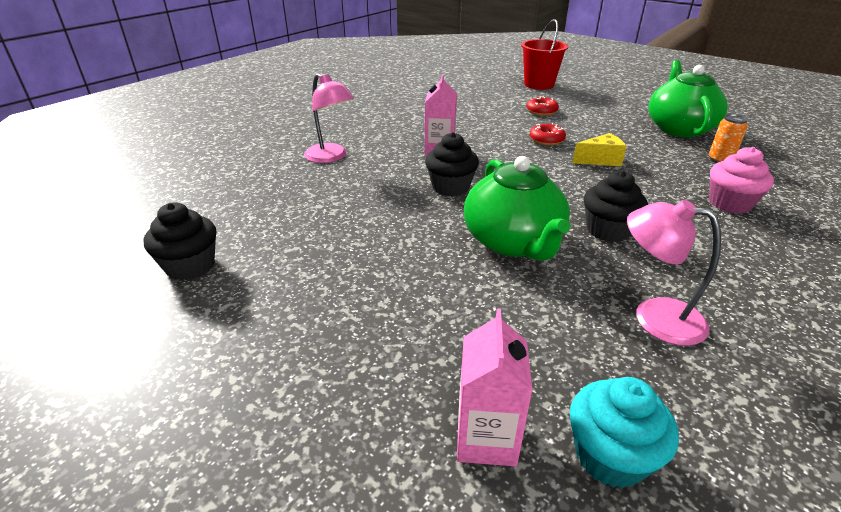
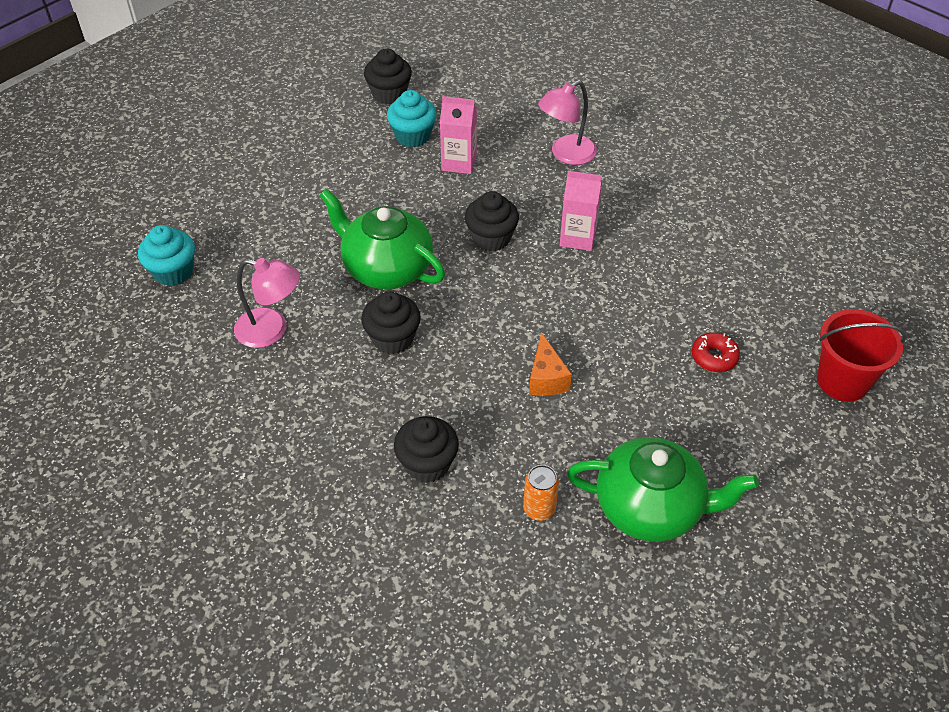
camera: 95 degrees right, 15 degrees up
pink carton [457,309,533,466] -> pink carton moved to [440,96,477,174]
green teapot [464,156,570,261] -> green teapot turned 45 degrees clockwise [320,189,445,289]
red donut [530,123,566,145] -> none
yellow cheese [572,133,627,166] -> orange cheese [529,333,572,396]
pink lamp [627,200,721,346] -> pink lamp turned 75 degrees clockwise [234,258,300,348]
pink cupcake [709,147,774,214] -> black cupcake [394,416,459,483]
none -> turquoise cupcake [387,90,437,147]

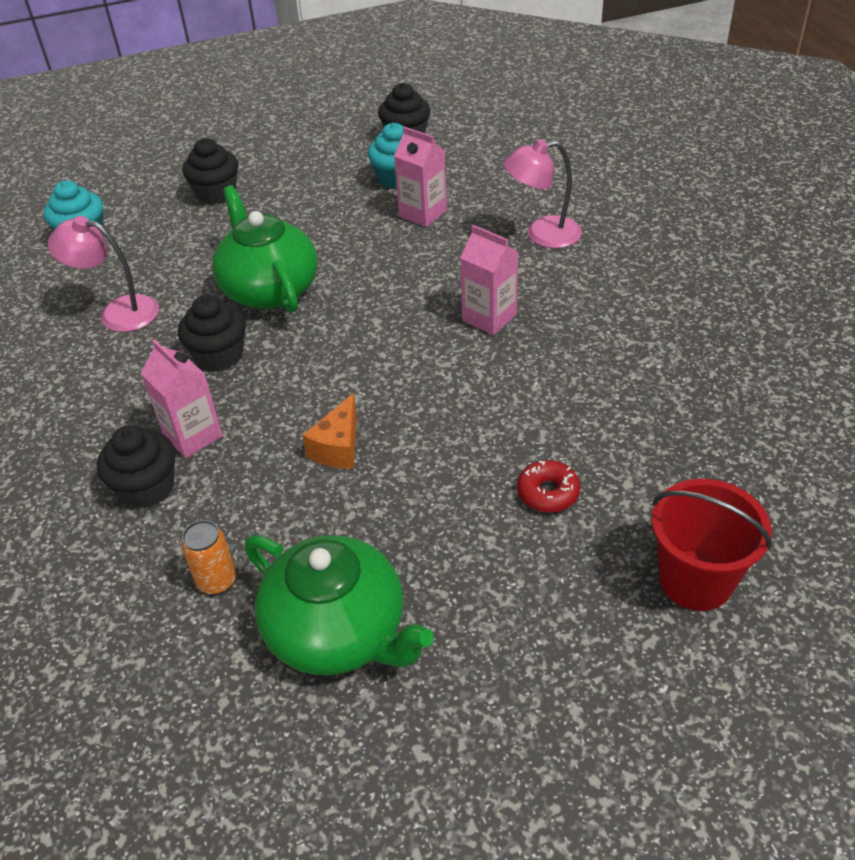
camera: 30 degrees right, 5 degrees down
pink lamp [234,258,300,348] -> pink lamp turned 150 degrees clockwise [48,216,159,332]
black cupcake [465,191,519,252] -> black cupcake moved to [183,138,238,205]
none -> pink carton [140,339,223,458]

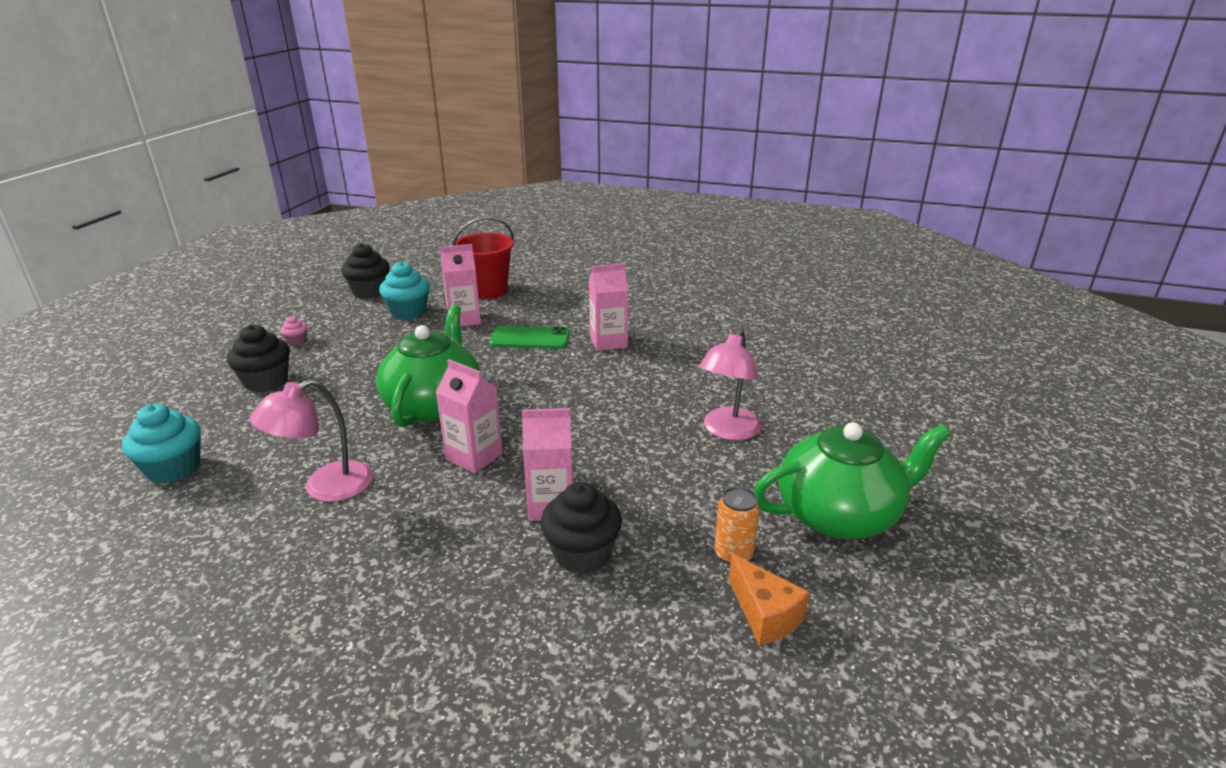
camera: 55 degrees left, 15 degrees down
black cupcake [178,295,246,371] -> pink carton [436,359,503,474]
green teapot [212,185,318,313] -> green teapot turned 90 degrees clockwise [376,305,480,427]
orange cheese [302,393,357,469] -> orange cheese moved to [729,553,810,646]
pink lamp [503,139,582,248] -> pink lamp moved to [699,329,762,440]
red donut [517,460,580,512] -> none
red bucket [652,479,772,611] -> red bucket moved to [452,216,514,299]
none -> pink cupcake [280,316,307,345]
none -> green phone [489,326,570,349]

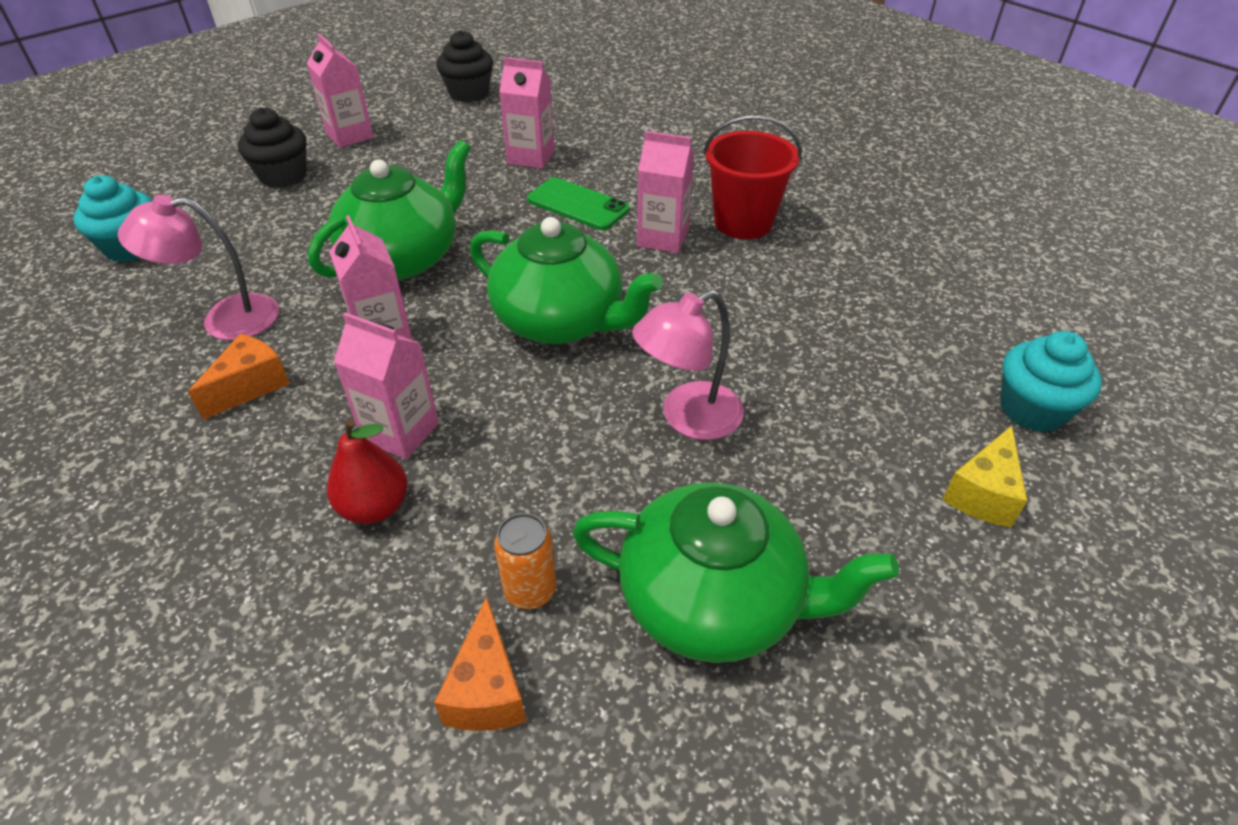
camera: 30 degrees right, 15 degrees up
pink cupcake [280,316,307,345] -> pink carton [307,33,374,148]
turquoise cupcake [379,261,430,320] -> turquoise cupcake moved to [1000,331,1102,432]
red bucket [452,216,514,299] -> red bucket moved to [703,115,802,239]
black cupcake [541,482,622,574] -> red pear [327,419,407,524]
none -> orange cheese [188,334,290,420]
none -> green teapot [470,217,663,344]
none -> yellow cheese [942,426,1028,527]

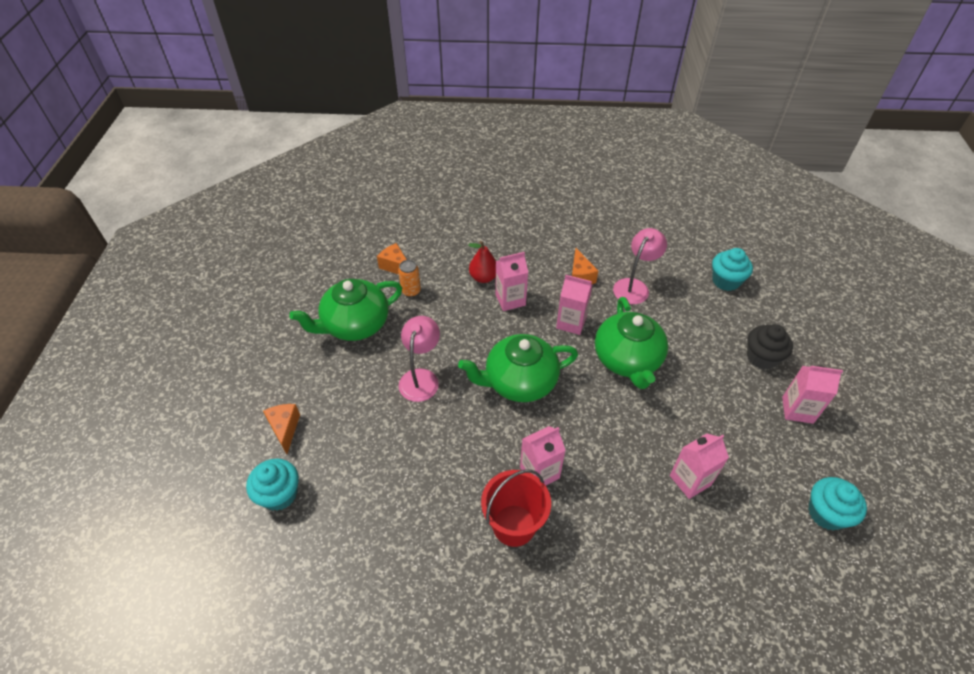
camera: 135 degrees right, 5 degrees up
black cupcake [436,30,493,102] -> turquoise cupcake [808,477,867,530]
green phone [527,177,630,230] -> none
yellow cheese [942,426,1028,527] -> orange cheese [263,404,300,454]

